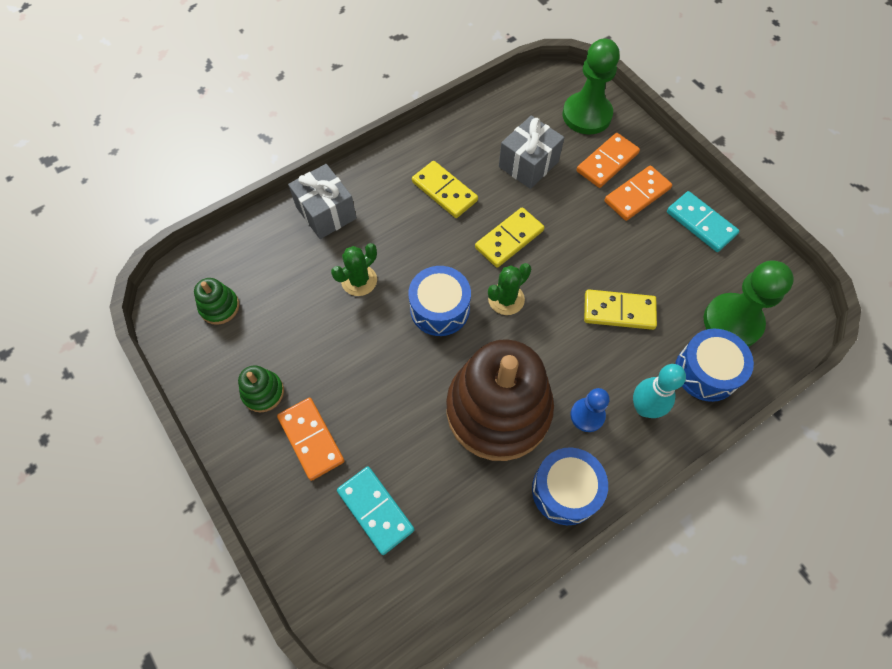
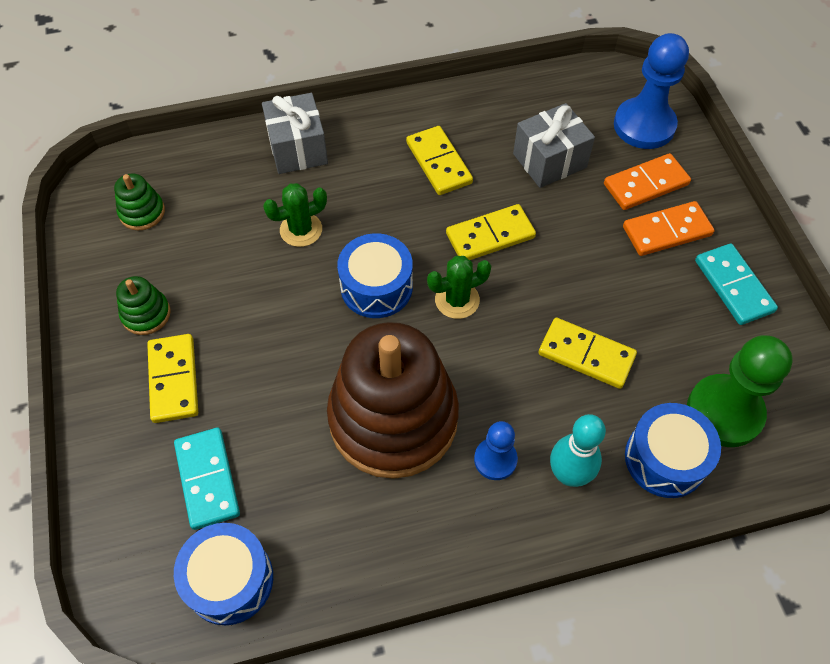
camera: 20 degrees right, 5 degrees down
orange domino [277,398,345,481] -> yellow domino [147,334,198,423]
blue drum [532,447,608,525] -> blue drum moved to [174,523,273,625]
green pawn [563,38,620,135] -> blue pawn [614,33,689,149]

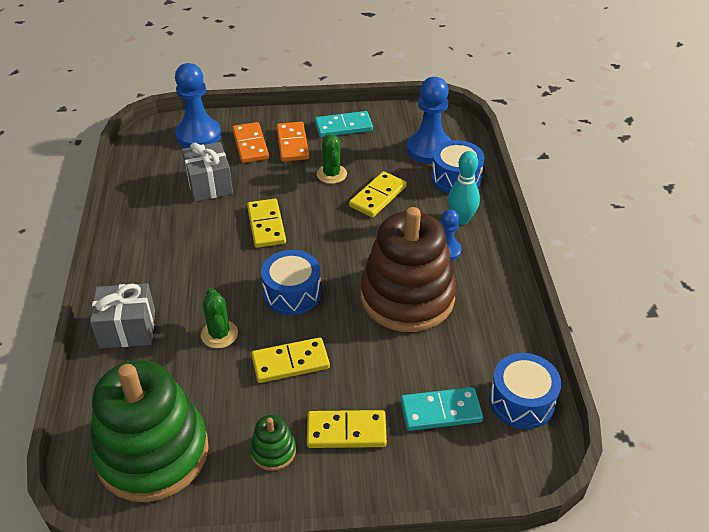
camera: 80 degrees left, 15 degrees down
green stacking toy [114,173,165,230] -> green stacking toy [91,360,209,502], size x2.46
yellow domino [406,126,473,195] -> yellow domino moved to [251,337,330,383]
green cactus [427,256,491,319] -> green cactus moved to [317,134,347,184]
green pawn [687,335,793,447] -> blue pawn [407,77,452,164]

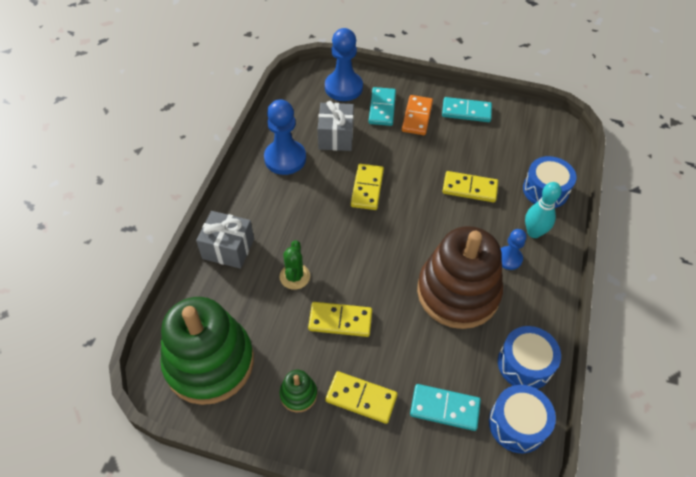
camera: 20 degrees right, 10 degrees up
orange domino [232,122,269,163] -> turquoise domino [369,87,396,126]
blue drum [261,250,321,315] -> blue drum moved to [498,326,561,389]
green cactus [317,134,347,184] -> none
yellow domino [349,171,407,218] -> yellow domino turned 45 degrees clockwise [442,171,498,202]
blue pawn [407,77,452,164] -> blue pawn moved to [264,99,306,175]

